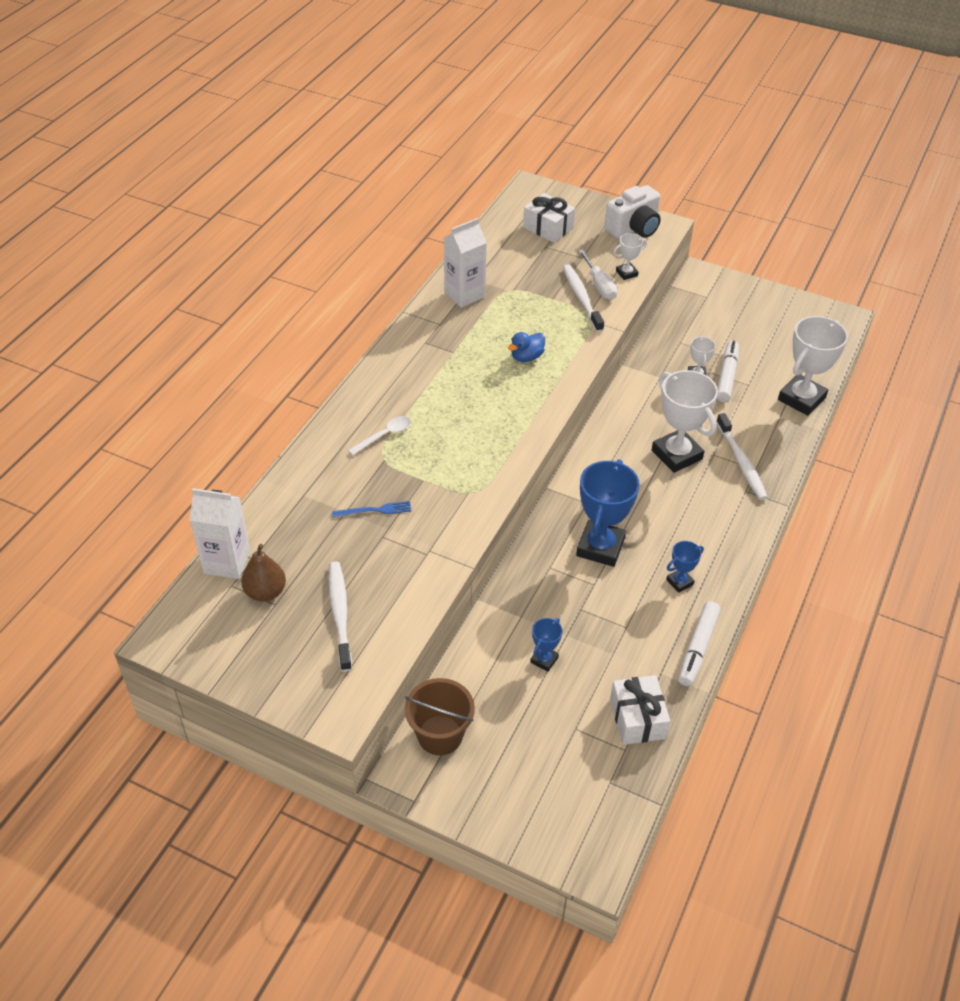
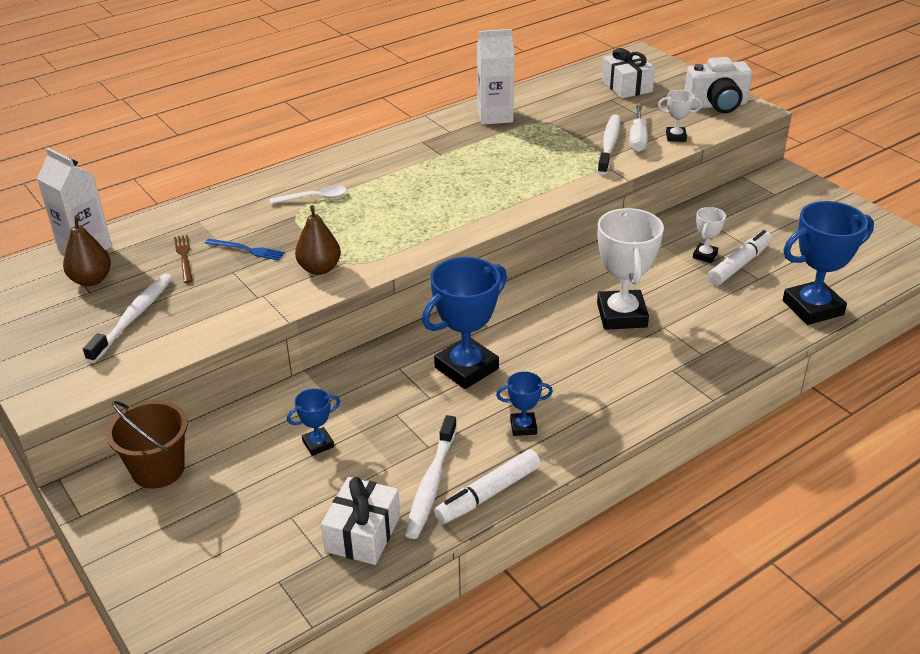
camera: 30 degrees right, 10 degrees down
blue duck [508,332,545,362] -> none
white toothbrush [716,413,768,500] -> white toothbrush moved to [405,415,457,539]
white trophy [778,316,848,416] -> blue trophy [783,201,874,325]
none -> brown fork [174,235,193,283]
none -> brown pear [295,205,341,275]

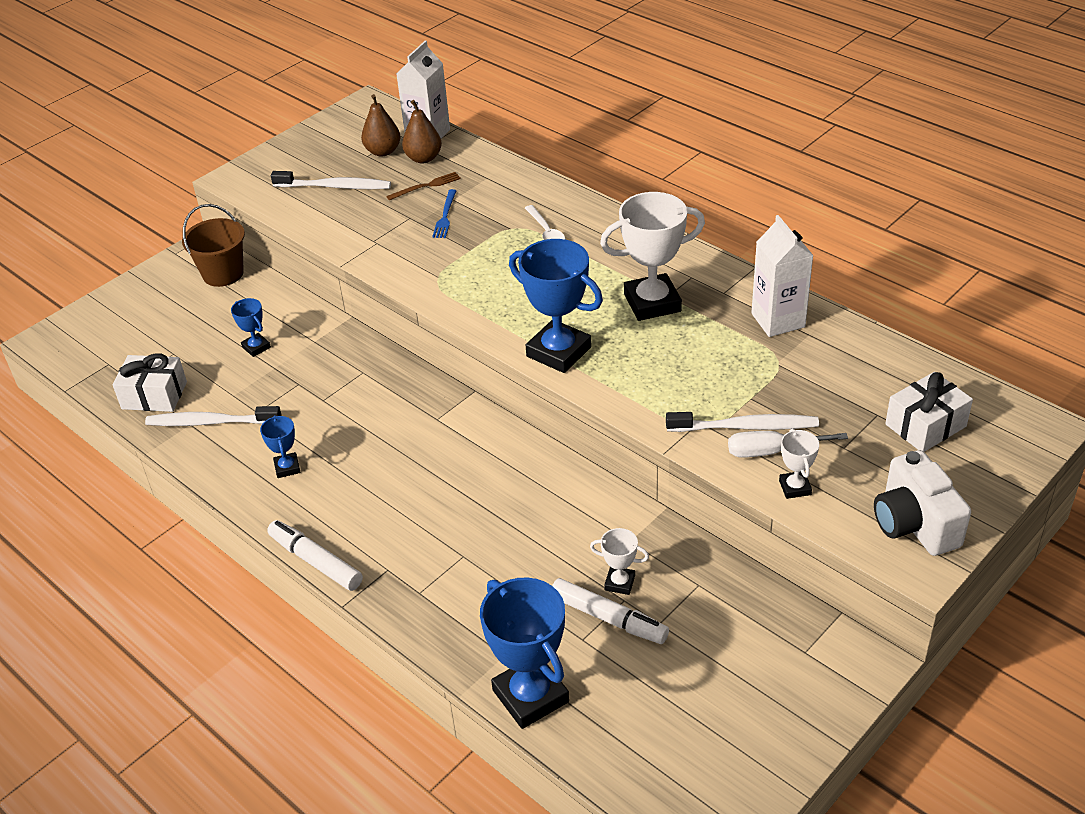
camera: 80 degrees right, 5 degrees up
brown pear [295,205,341,275] -> brown pear moved to [402,100,442,163]
blue trophy [422,257,507,389] -> blue trophy moved to [509,239,603,373]
white marker [434,449,541,524] -> white marker moved to [267,520,363,591]
white trophy [597,208,664,330] -> white trophy moved to [600,192,705,321]

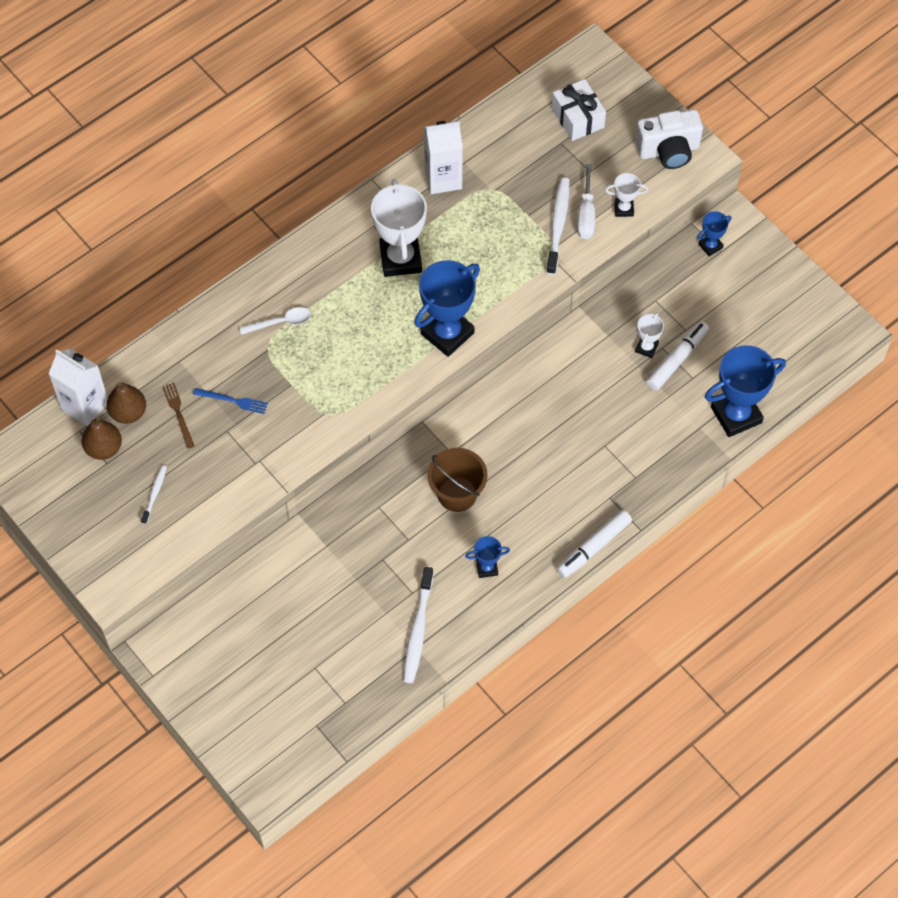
camera: 85 degrees left, 20 degrees up
white gift [113,353,187,412] -> none
brown bucket [182,204,245,287] -> brown bucket moved to [427,448,487,512]
blue trophy [231,298,271,357] -> blue trophy moved to [697,211,731,256]
white toothbrush [271,171,391,189] -> white toothbrush [141,465,167,524], size x0.55

